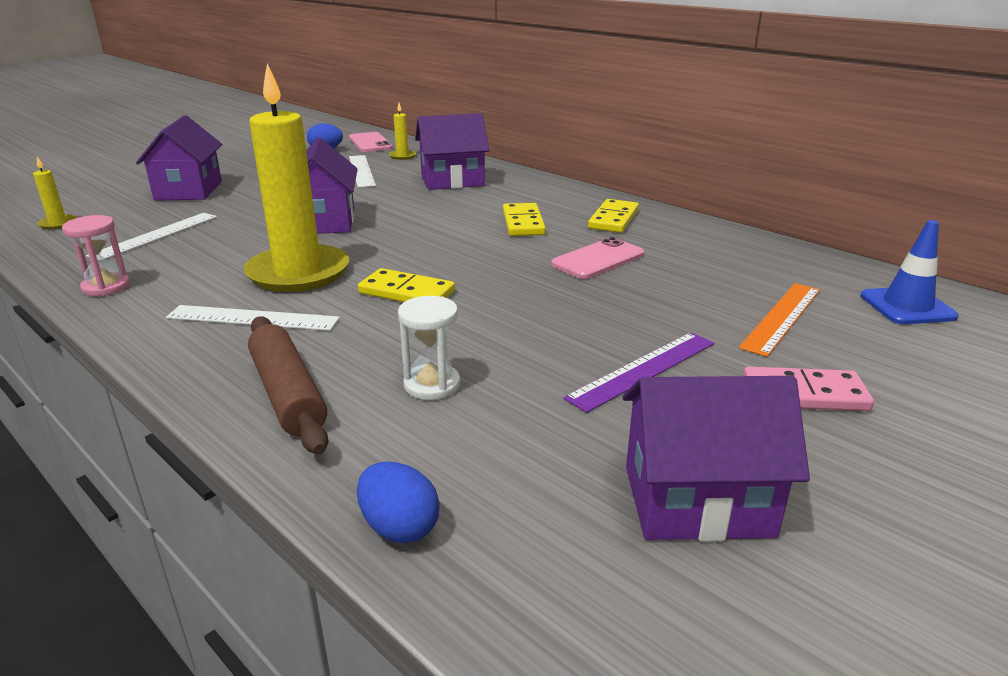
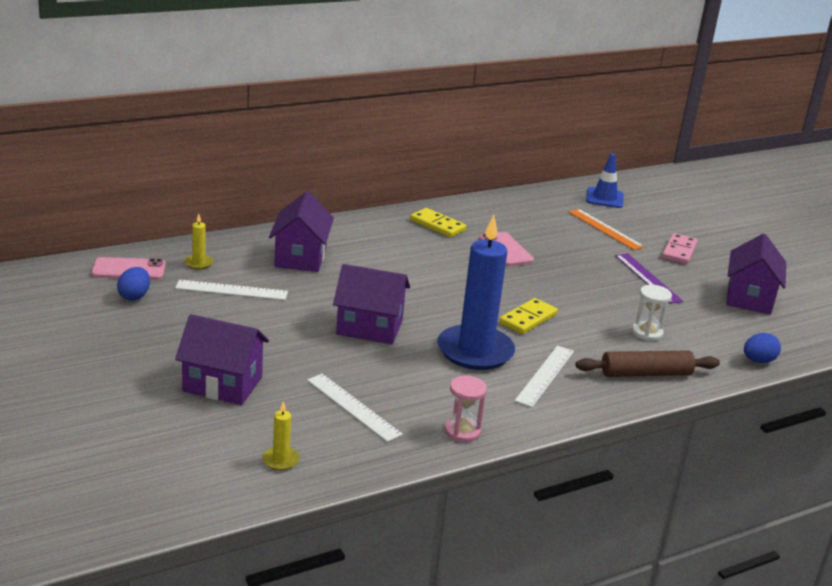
camera: 75 degrees left, 0 degrees up
yellow candle [244,63,349,292] -> blue candle [437,215,515,370]
yellow domino [503,203,546,236] -> none

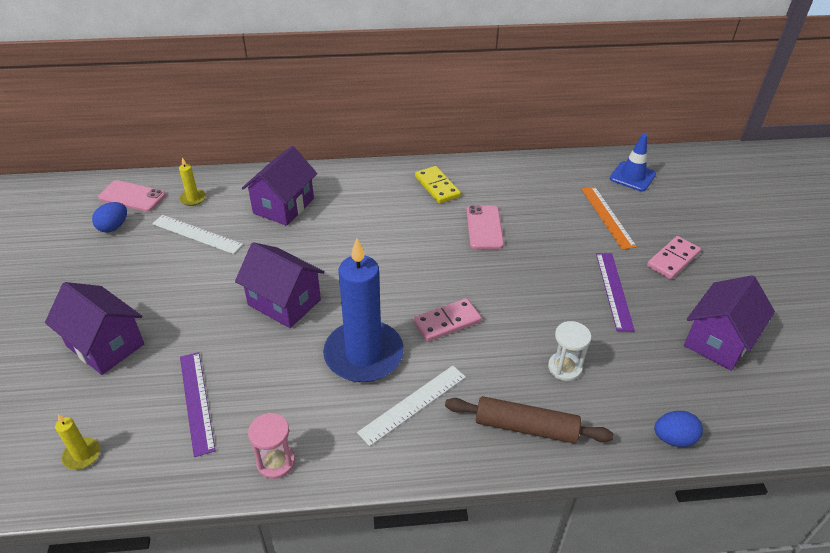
camera: 25 degrees right, 15 degrees up
white ruler [307,374,403,442] -> purple ruler [180,352,215,457]
yellow domino [499,298,558,334] -> pink domino [413,298,482,342]

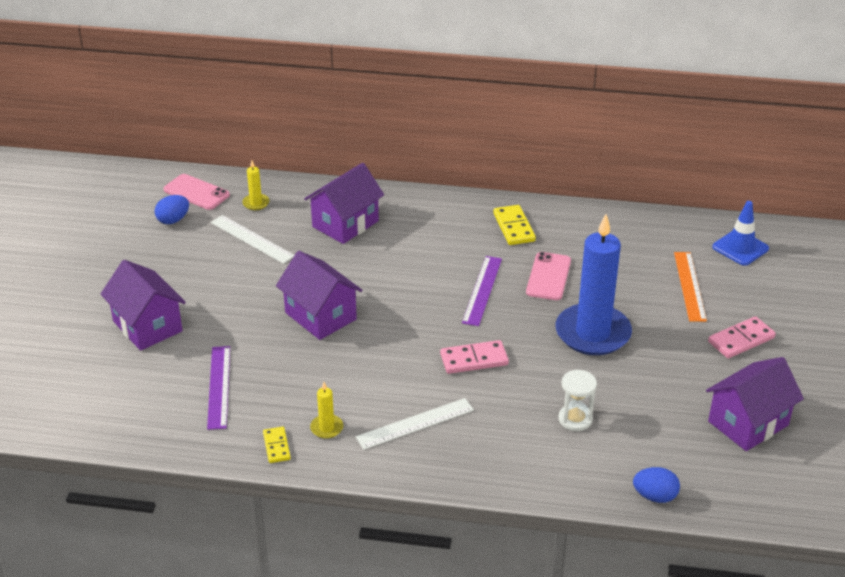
camera: 15 degrees right, 5 degrees down
yellow candle [55,414,100,470] -> yellow candle moved to [310,382,343,439]
pink hourglass [248,413,295,479] -> yellow domino [263,427,291,463]
blue candle [323,238,404,382] -> blue candle moved to [555,214,632,355]
brown rolling pin [445,396,614,443] -> none
purple ruler [596,253,635,331] -> purple ruler moved to [462,256,502,326]

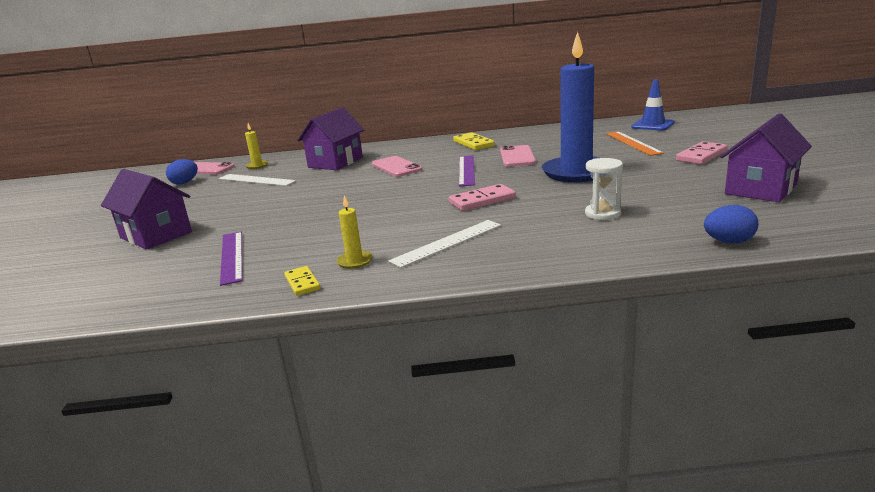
camera: 10 degrees left, 15 degrees down
purple house [276,251,363,340] -> none
none -> pink phone [372,156,423,177]

